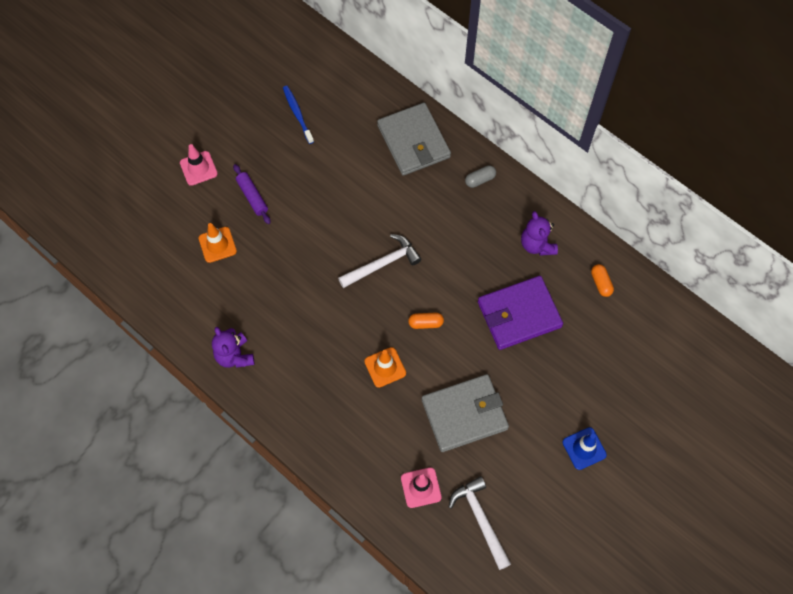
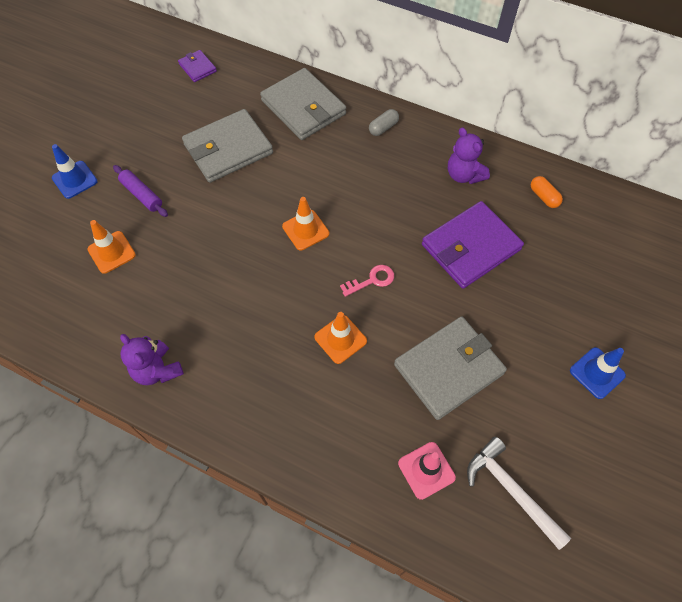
camera: 15 degrees left, 5 degrees down
pink traffic cone [180,144,218,186] -> blue traffic cone [52,144,97,199]
blue toothbrush [283,86,314,144] -> none
white hammer [338,234,422,288] -> orange traffic cone [282,197,329,250]
orange capsule [408,313,444,329] -> pink key [340,265,394,297]
none -> purple wallet [178,50,217,82]
none -> grey wallet [182,109,273,183]

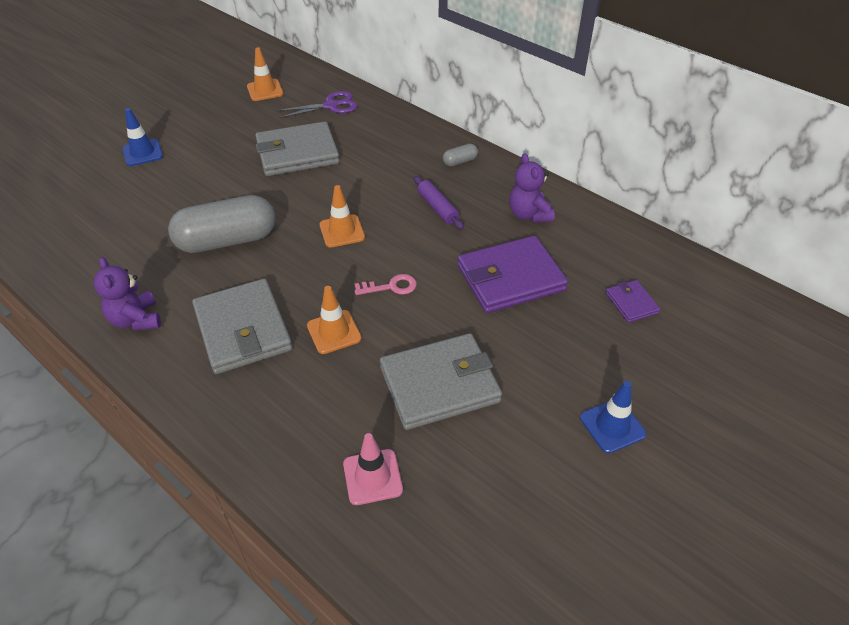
camera: 15 degrees right, 15 degrees down
orange traffic cone [87,220,136,274] -> orange traffic cone moved to [247,47,283,101]
purple rolling pin [113,165,168,217] -> purple rolling pin moved to [414,176,464,230]
purple wallet [178,50,217,82] -> purple wallet moved to [606,280,660,323]
grey wallet [260,68,346,140] -> grey wallet moved to [192,279,292,374]
white hammer [467,437,571,550] -> none
orange capsule [531,176,563,208] -> none
none -> grey capsule [168,195,275,253]
none -> purple scissors [276,91,358,118]

